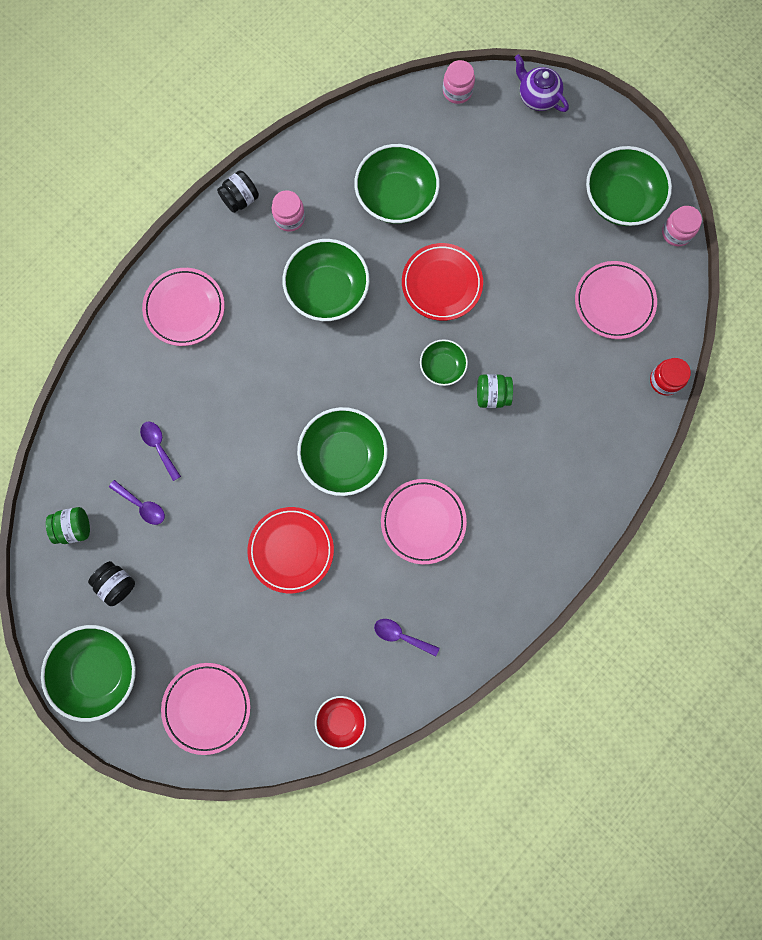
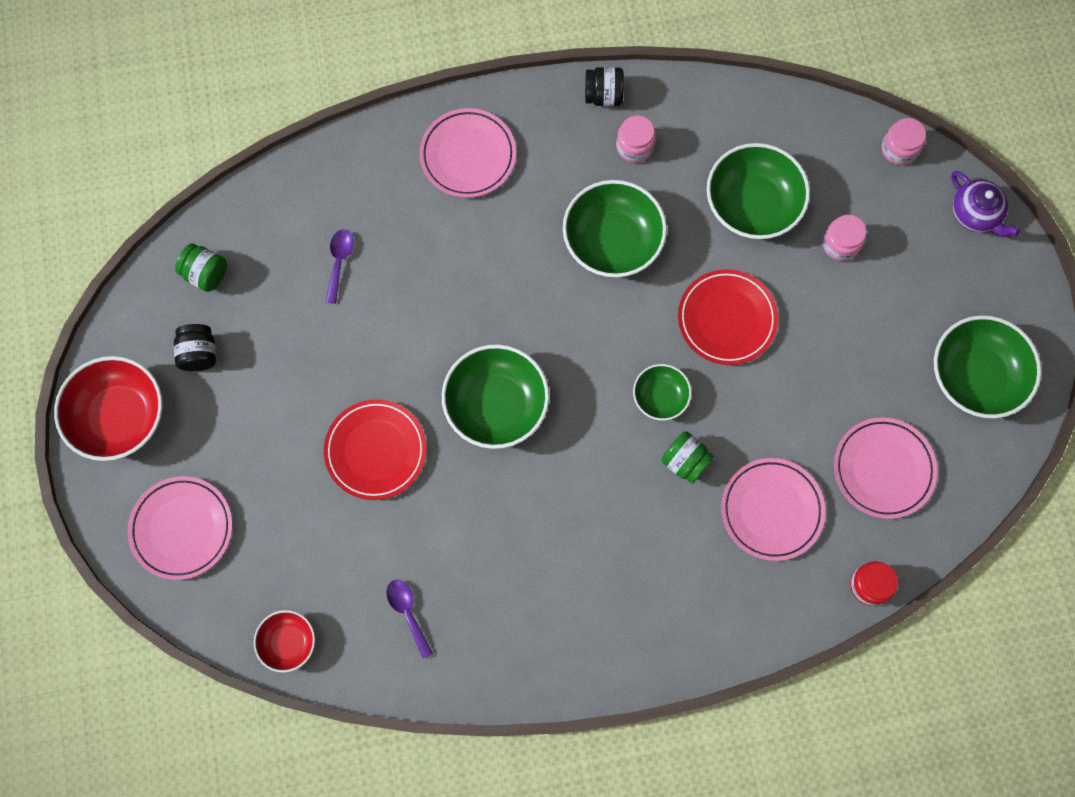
camera: 40 degrees right, 5 degrees down
green bowl [41,625,136,722] -> red bowl [54,356,163,461]
purple spoon [109,480,165,525] -> none
pink plate [381,479,467,564] -> pink plate moved to [721,458,825,561]
purple teapot [514,54,569,112] -> purple teapot turned 150 degrees clockwise [951,171,1020,237]
pink jar [662,206,702,246] -> pink jar moved to [822,215,866,261]

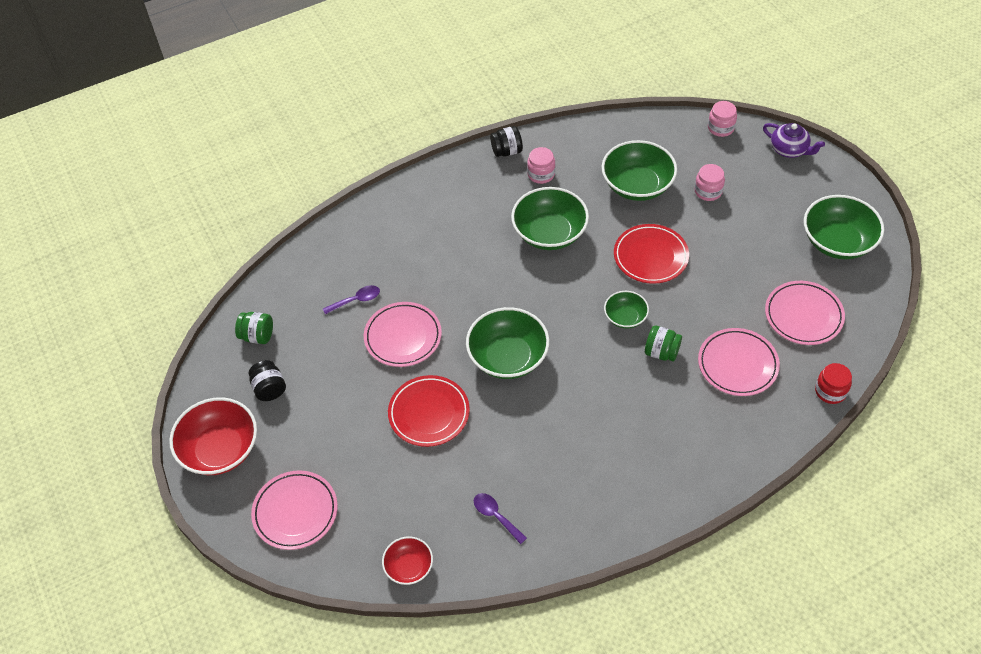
camera: 15 degrees left, 20 degrees down
purple spoon [326,229,354,304] -> purple spoon turned 75 degrees clockwise [323,285,380,315]
pink plate [419,108,516,198] -> pink plate moved to [364,302,442,367]

